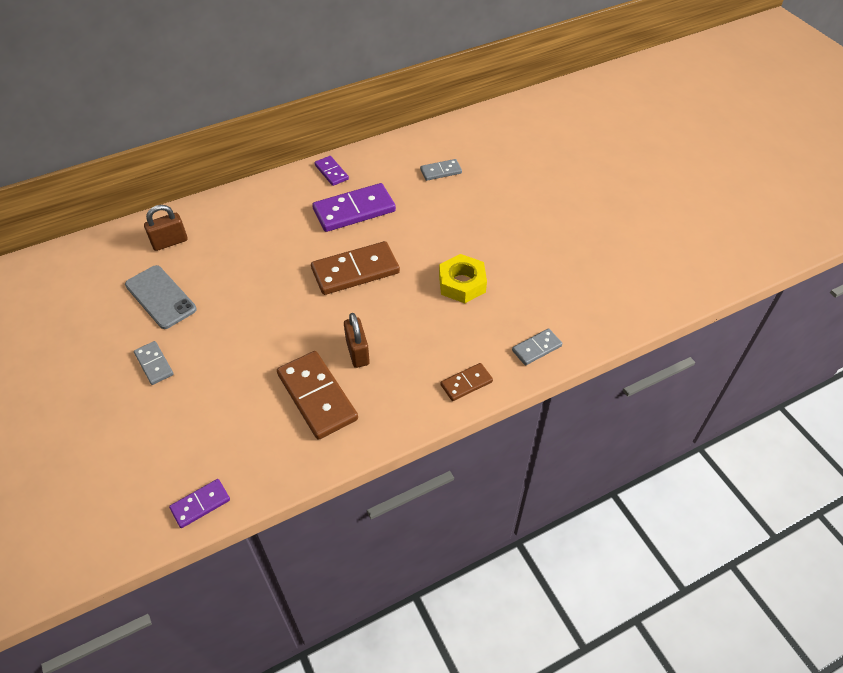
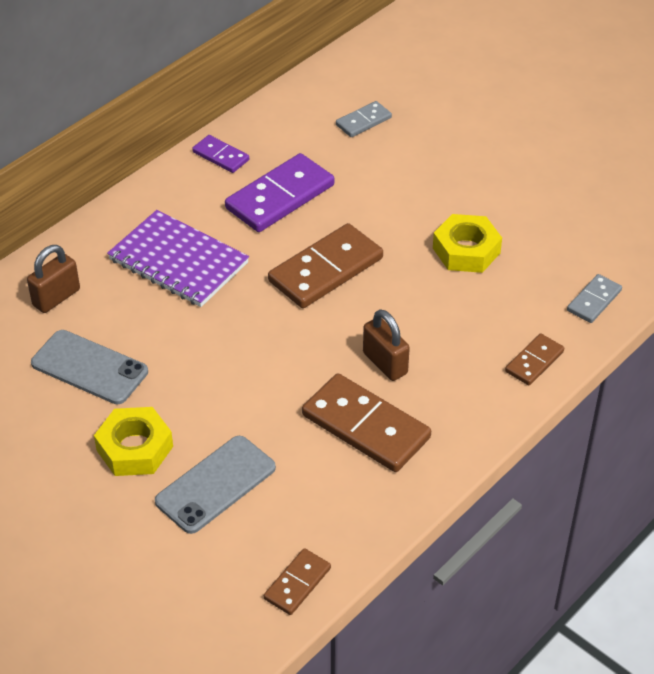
camera: 20 degrees left, 5 degrees down
grey domino [134,341,174,385] -> yellow nut [94,407,173,476]
purple domino [169,479,230,528] -> brown domino [264,548,331,615]
none -> purple notebook [107,210,249,307]
none -> grey phone [155,436,276,534]

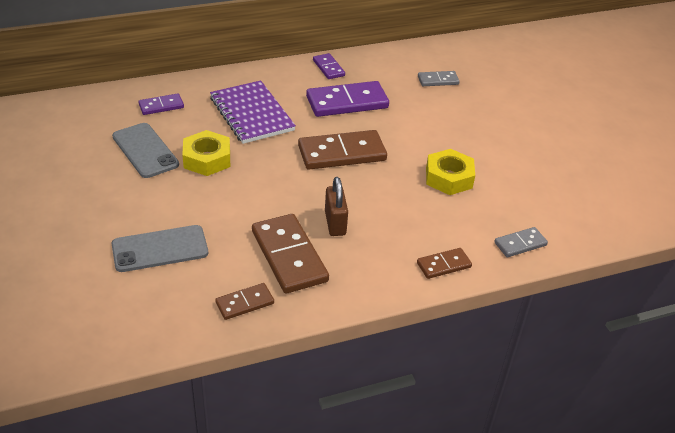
camera: 25 degrees right, 5 degrees down
brown padlock [27,245,80,313] -> purple domino [139,93,184,115]
yellow nut [94,407,173,476] -> yellow nut moved to [182,130,230,176]
brown domino [264,548,331,615] -> brown domino moved to [215,283,274,320]

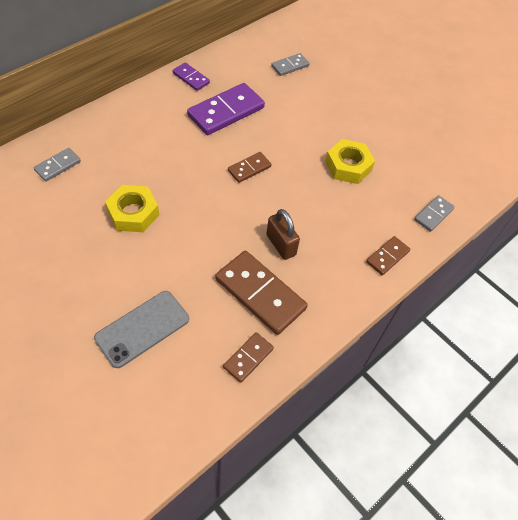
camera: 25 degrees left, 15 degrees up
grey phone [112,123,179,178] -> none
purple domino [139,93,184,115] -> grey domino [34,148,81,182]
purple notebook [210,80,296,144] -> none
brown domino [298,130,387,170] -> brown domino [228,152,271,183], size x0.53

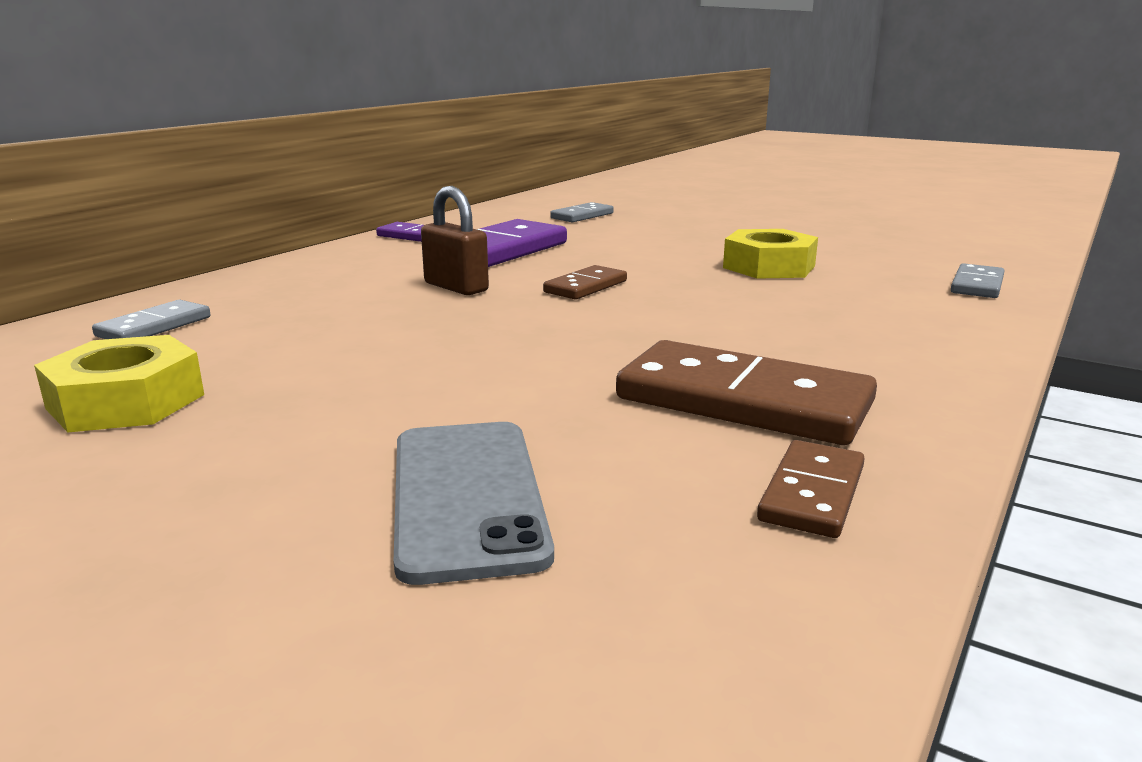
camera: 10 degrees left, 35 degrees down
grey phone [94,291,189,368] -> grey phone turned 45 degrees counterclockwise [394,422,554,585]
yellow nut [105,185,159,232] -> yellow nut moved to [34,335,204,432]
brown padlock [266,209,300,260] -> brown padlock moved to [421,186,489,295]
brown domino [366,236,410,275] -> none

